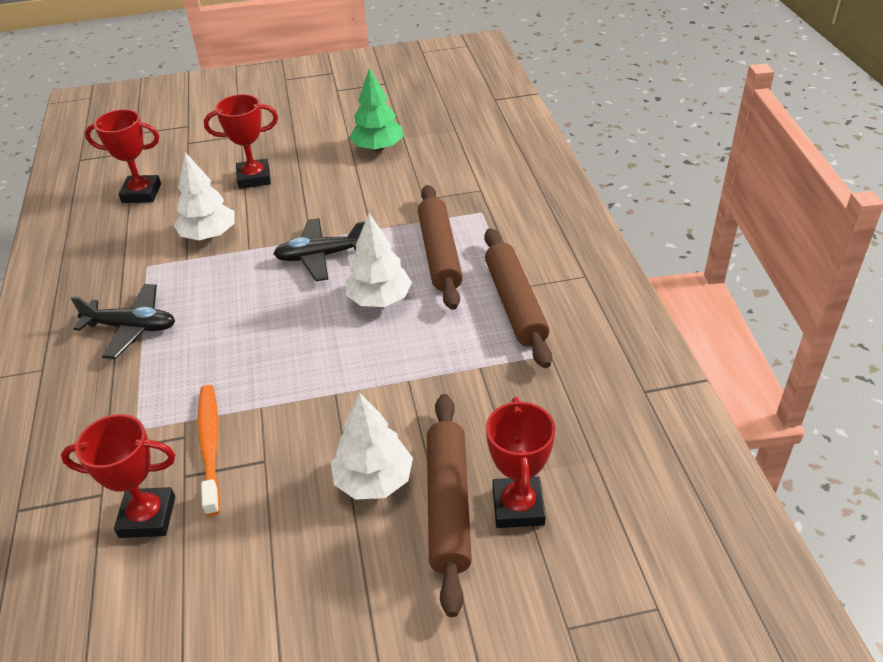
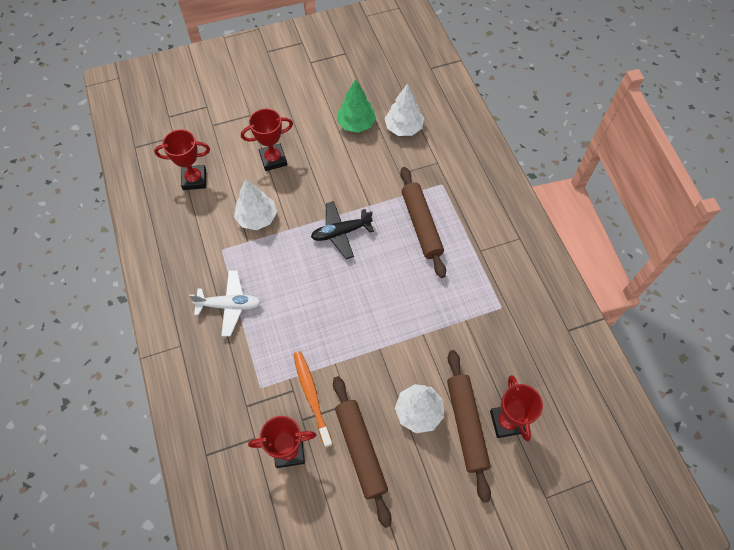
camera: 10 degrees left, 20 degrees up
black plane [71,284,175,359] -> white plane [189,270,261,337]
white tree [346,213,412,307] -> white tree moved to [385,84,424,136]
brown rolling pin [484,228,552,368] -> brown rolling pin moved to [333,376,392,528]

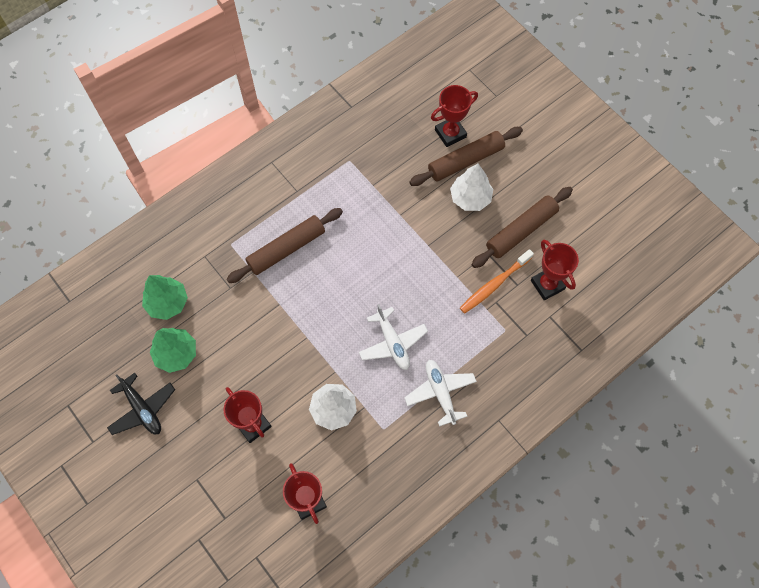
camera: 110 degrees left, 5 degrees up
black plane [311,201,374,259] -> black plane moved to [107,373,175,435]
white tree [385,84,424,136] -> green tree [142,275,188,320]
none -> white plane [359,304,428,370]

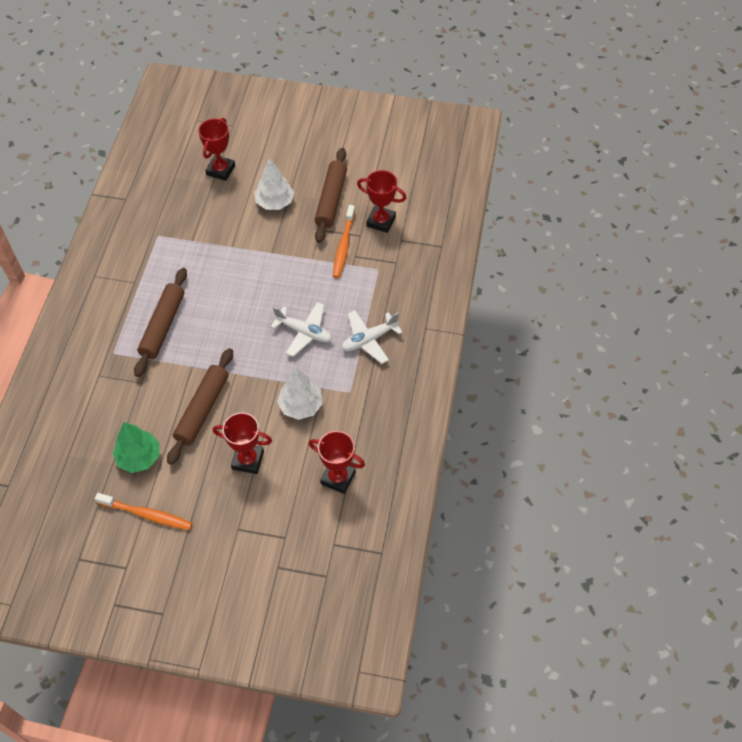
camera: 40 degrees left, 10 degrees down
black plane [107,373,175,435] -> orange toothbrush [95,493,192,530]
green tree [142,275,188,320] -> none
white plane [404,360,477,427] -> white plane turned 60 degrees counterclockwise [341,310,403,364]
brown rolling pin [410,127,523,186] -> brown rolling pin moved to [167,348,233,465]

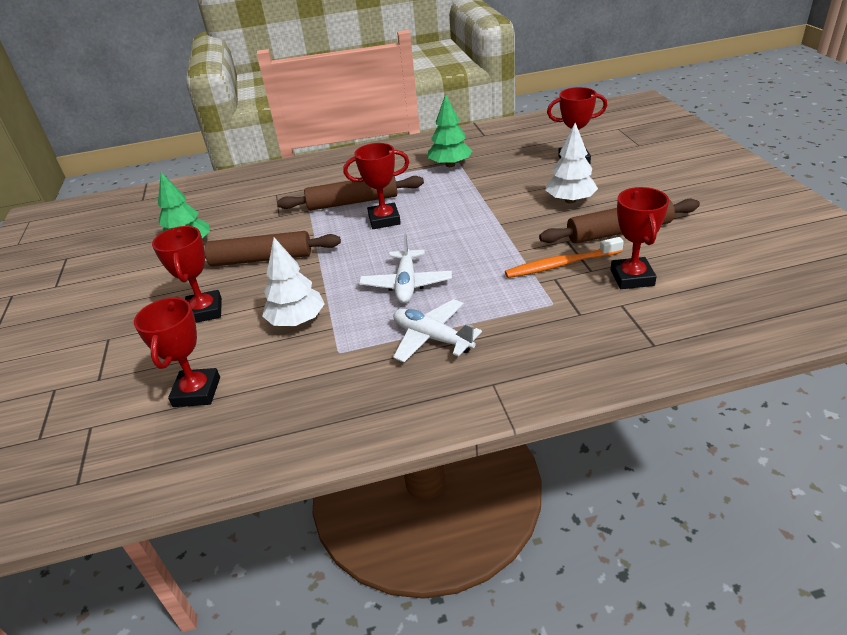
camera: 70 degrees right, 20 degrees down
orange toothbrush [95,493,192,530] -> none
none -> red trophy [343,143,409,229]
none -> green tree [428,94,472,167]

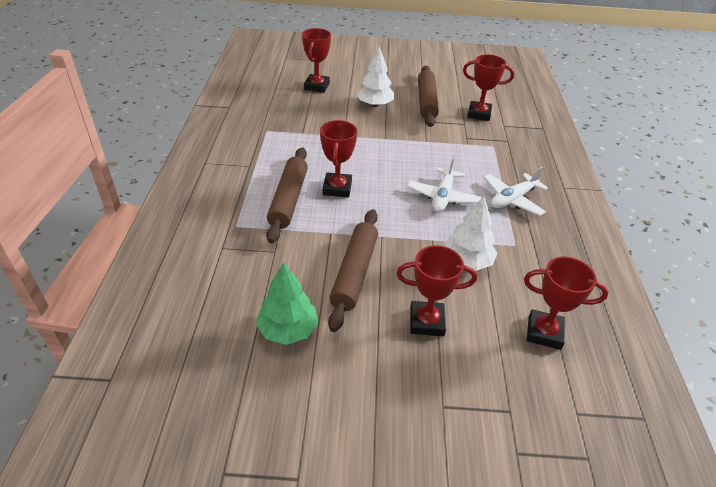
camera: 80 degrees left, 5 degrees up
white plane [359,233,452,303] -> white plane turned 90 degrees clockwise [407,157,481,212]
green tree [428,94,472,167] -> none
orange toothbrush [505,237,624,278] -> none

